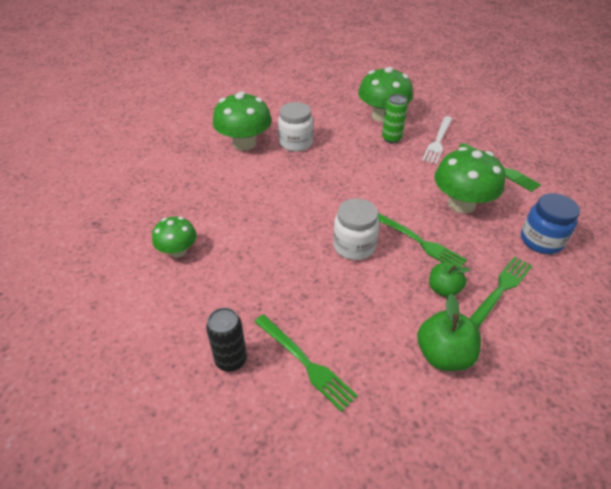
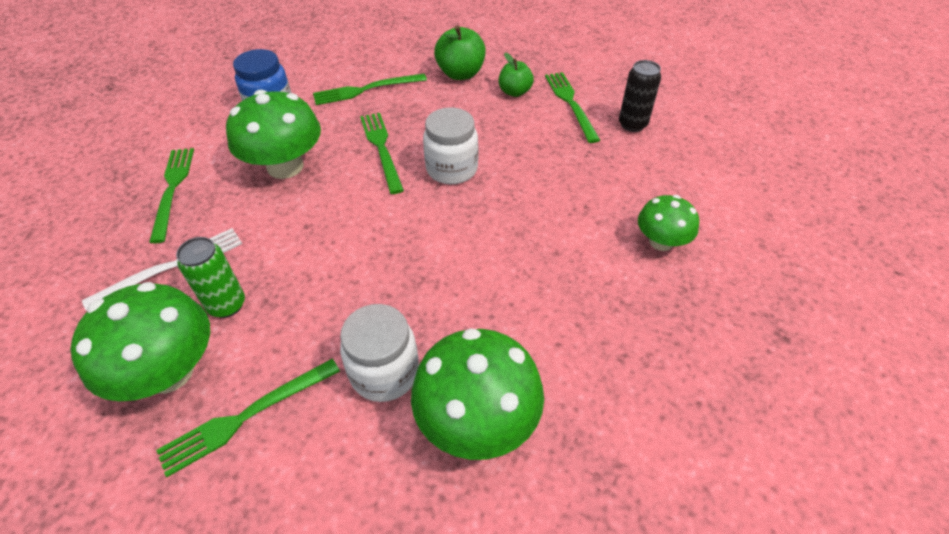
camera: 150 degrees left, 5 degrees up
green apple [429,262,470,297] -> green apple moved to [499,53,534,97]
none -> green fork [156,359,340,477]

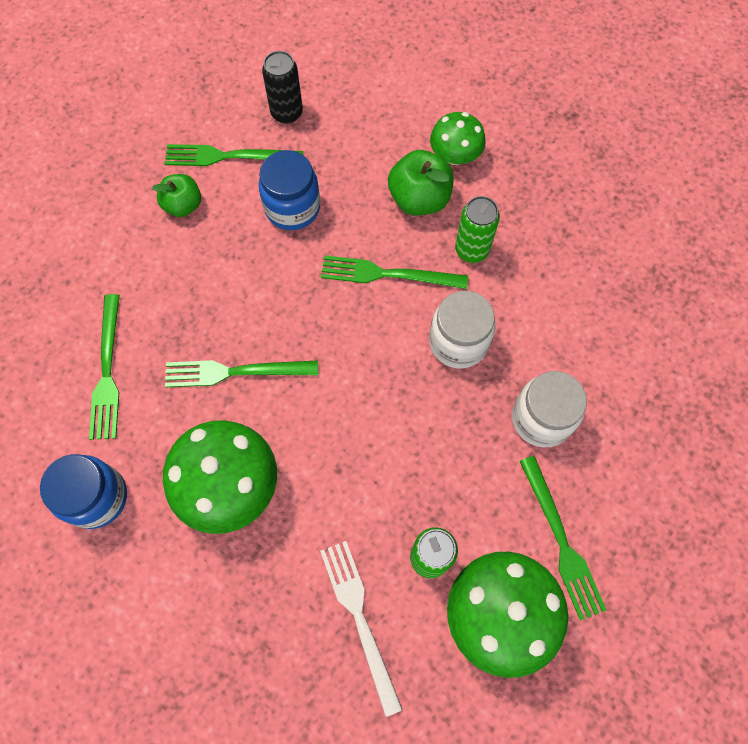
camera: 75 degrees left, 20 degrees up
green fork [149,148,194,243] -> green fork moved to [321,255,468,289]
green mushroom [411,328,544,460] -> none
white jar [423,107,478,184] -> white jar moved to [429,291,496,369]
green apple [434,25,486,80] -> green apple moved to [388,150,454,216]
none -> blue jar [258,150,320,230]
none -> green can [455,196,500,263]

